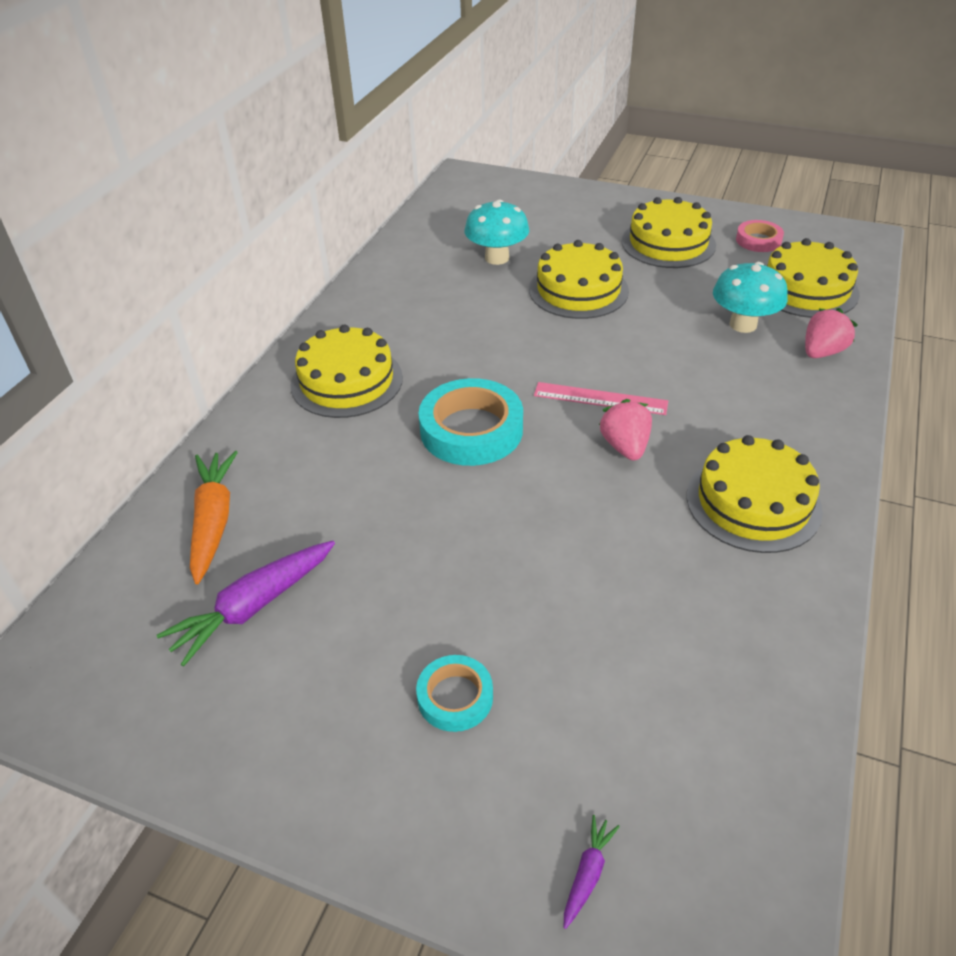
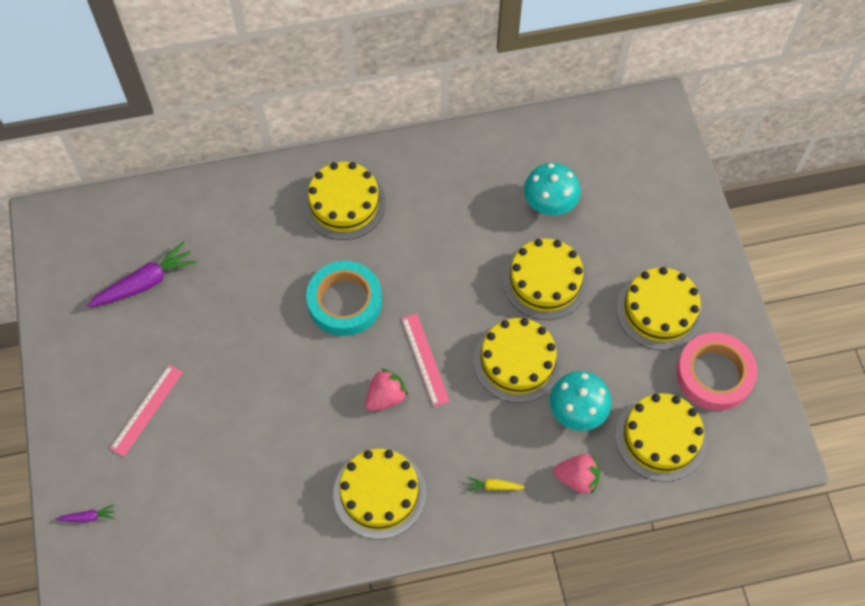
camera: 55 degrees right, 20 degrees up
purple carrot [157,541,335,667] -> purple carrot turned 135 degrees clockwise [87,241,197,307]
orange carrot [190,451,238,584] -> none
turquoise tape [416,655,493,732] -> pink ruler [110,364,183,457]
pink tape [736,220,784,252] -> pink tape [676,332,757,411], size x1.81
none -> yellow carrot [467,477,525,491]
none -> yellow cake [473,318,562,403]

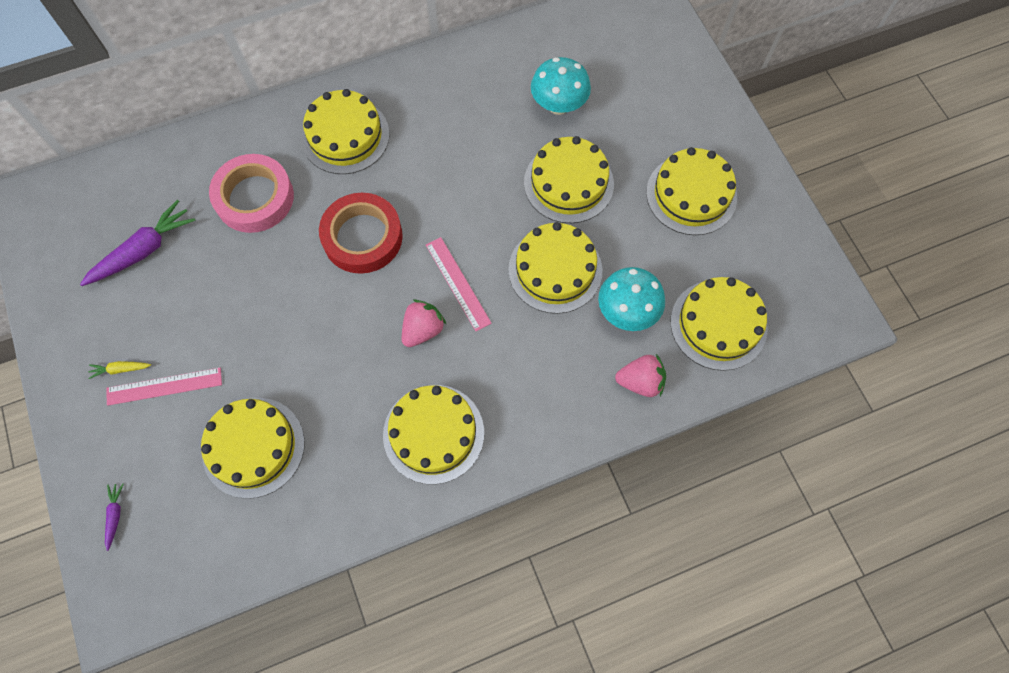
camera: 10 degrees left, 5 degrees up
purple carrot [56,505,115,522] -> purple carrot turned 75 degrees counterclockwise [105,484,124,551]
pink ruler [110,364,183,457] -> pink ruler turned 60 degrees clockwise [106,368,222,406]
turquoise tape [306,261,382,336] -> red tape [319,193,403,274]
yellow carrot [467,477,525,491] -> yellow carrot moved to [88,361,151,379]
pink tape [676,332,757,411] -> pink tape moved to [209,154,294,233]
none -> yellow cake [201,398,305,499]

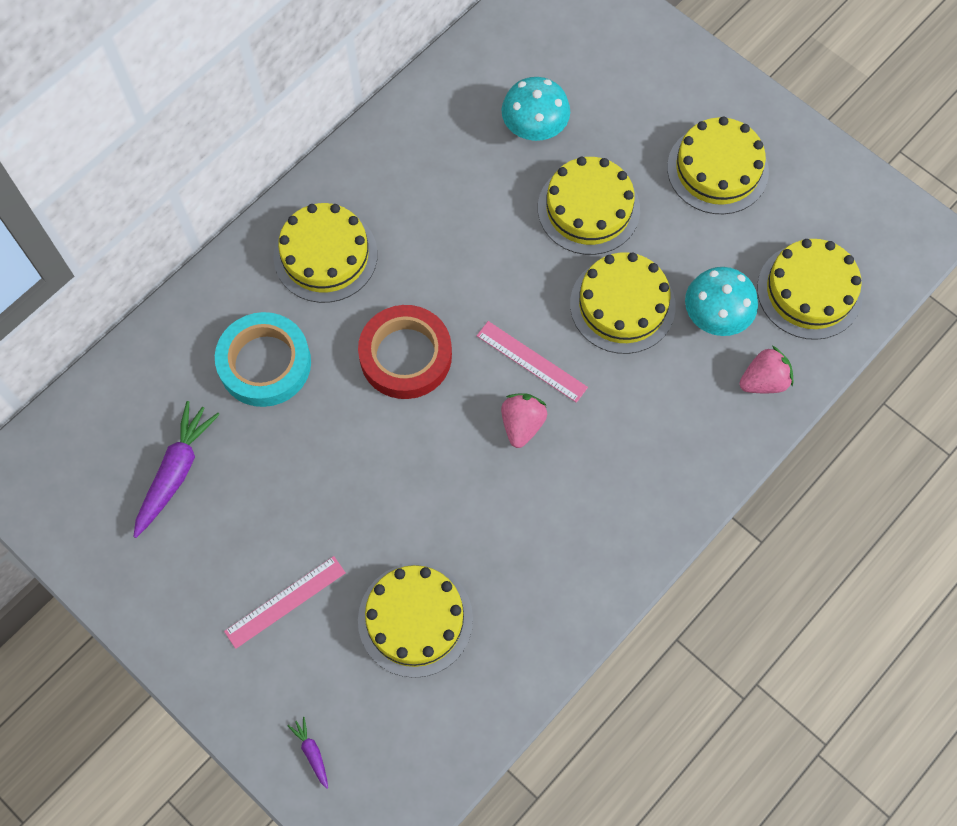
camera: 25 degrees left, 0 degrees up
yellow carrot [88,361,151,379] -> none
pink tape [209,154,294,233] -> turquoise tape [215,312,311,407]
yellow cake [383,385,484,484] -> none

